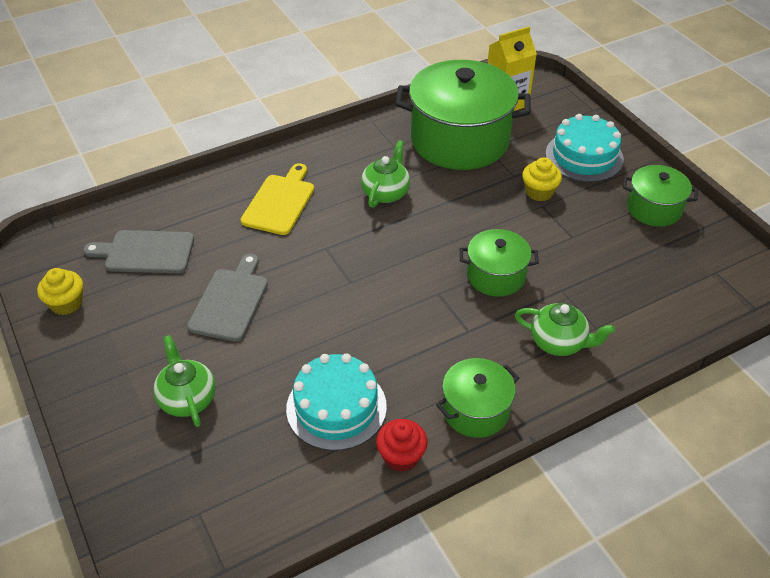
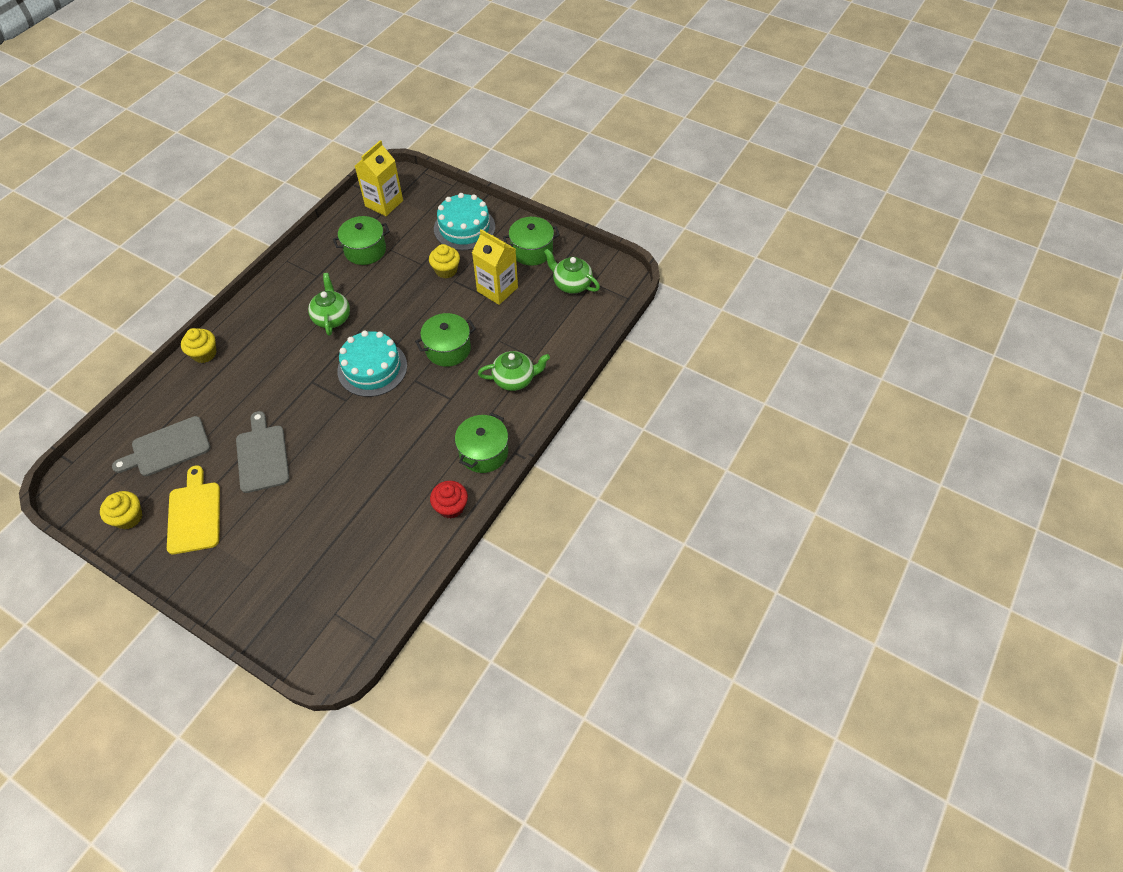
camera: 30 degrees left, 10 degrees up
green teapot [153,335,216,427] -> green teapot moved to [544,248,600,294]
yellow cutting board [241,163,314,235] -> yellow cutting board moved to [167,466,220,554]
turquoise cake [286,353,387,451] -> turquoise cake moved to [337,331,407,397]
green pot [395,60,530,170] -> green pot [333,216,390,265], size x0.51
none -> yellow cupcake [181,328,216,363]
none -> yellow carton [472,229,518,305]

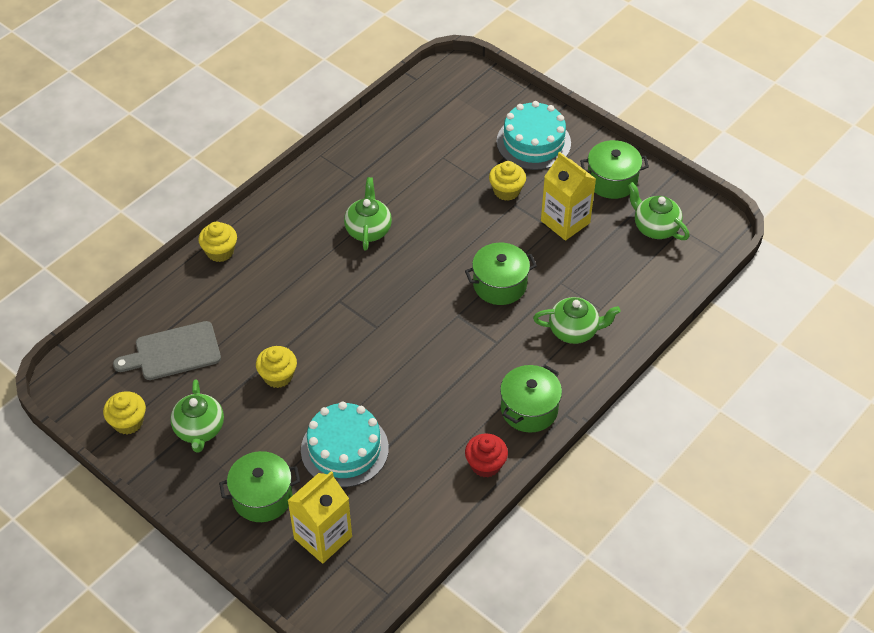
camera: 10 degrees right, 5 degrees down
yellow cutting board [167,466,220,554] -> green teapot [170,379,224,453]
grey cutting board [236,411,290,493] -> yellow cupcake [256,346,297,388]
green pot [333,216,390,265] -> green pot moved to [219,451,300,522]
turquoise cake [337,331,407,397] -> turquoise cake moved to [301,402,389,487]
yellow carton [355,140,403,216] -> yellow carton moved to [287,471,352,564]

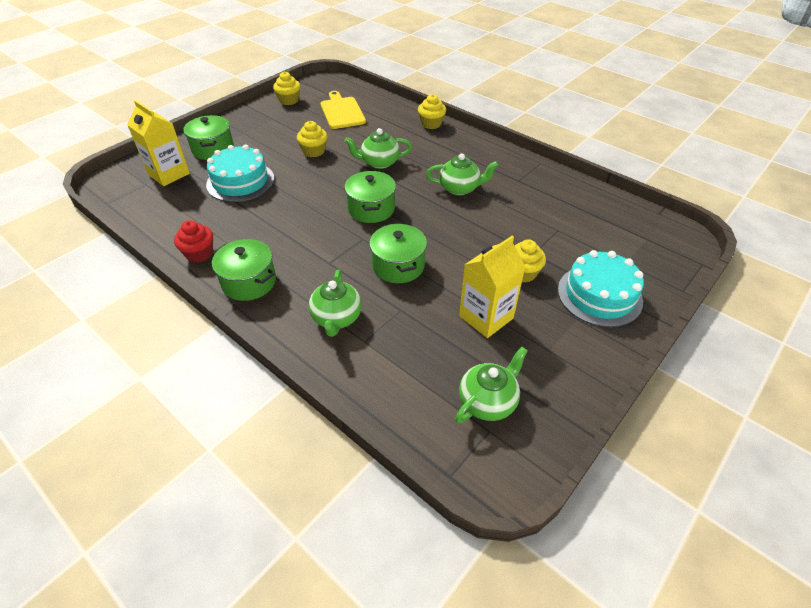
camera: 90 degrees right, 5 degrees down
grey cutting board [113,321,221,380] -> yellow cutting board [321,91,366,129]
green teapot [170,379,224,453] -> green teapot moved to [345,128,412,169]
green pot [580,140,649,199] -> green pot moved to [344,171,396,223]

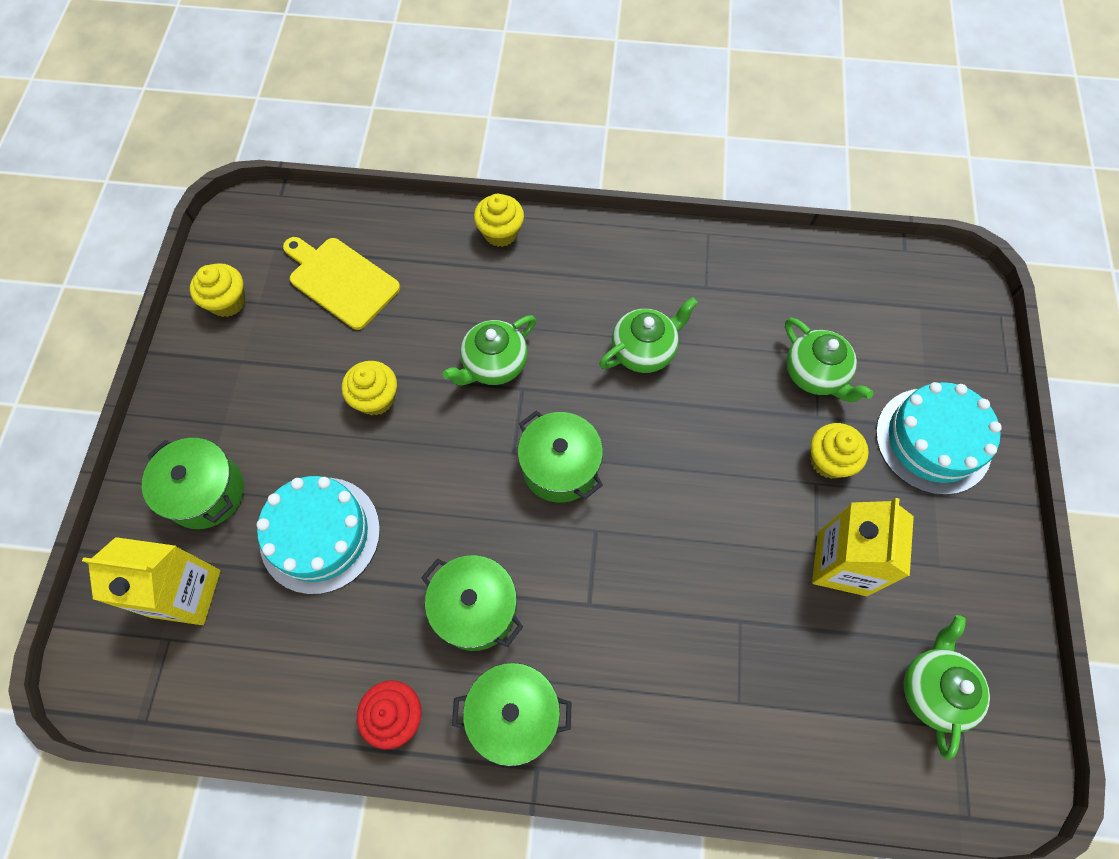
camera: 35 degrees left, 20 degrees up
green teapot [309,270,362,337] -> green teapot moved to [785,318,874,402]
green pot [369,223,427,283] -> green pot moved to [421,555,523,651]

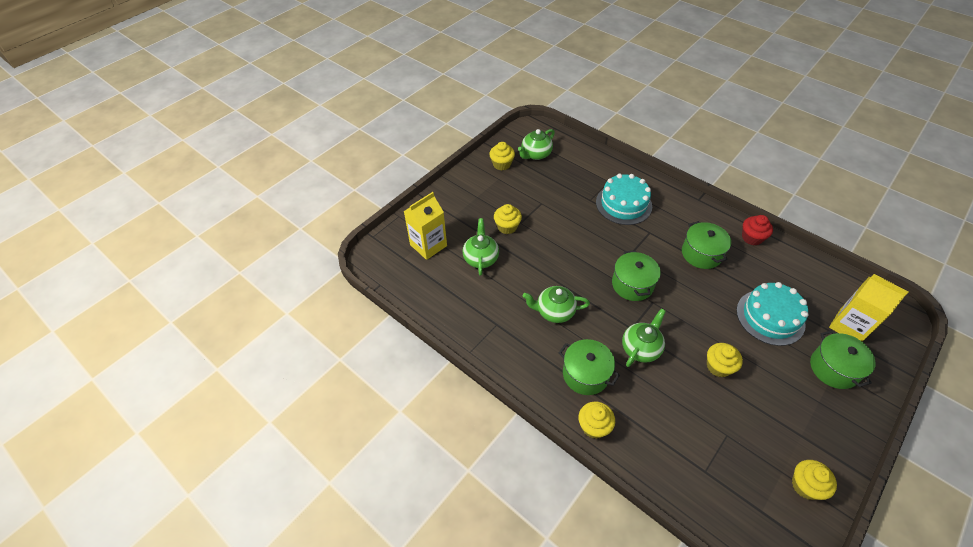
camera: 145 degrees left, 15 degrees down
yellow cutting board [283,237,400,330] -> none
green teapot [442,315,536,385] -> green teapot turned 45 degrees counterclockwise [622,309,666,367]
green pot [452,663,571,766] -> green pot moved to [559,339,620,395]
yellow carton [812,498,914,596] -> yellow carton moved to [404,192,447,260]
turquoise cake [876,382,1002,495] -> turquoise cake moved to [596,174,652,225]
none -> yellow cupcake [489,142,515,170]

